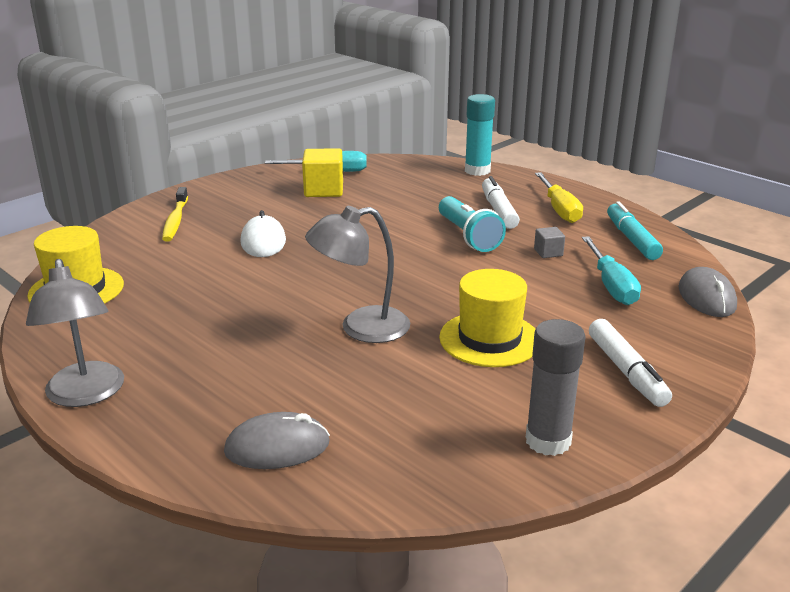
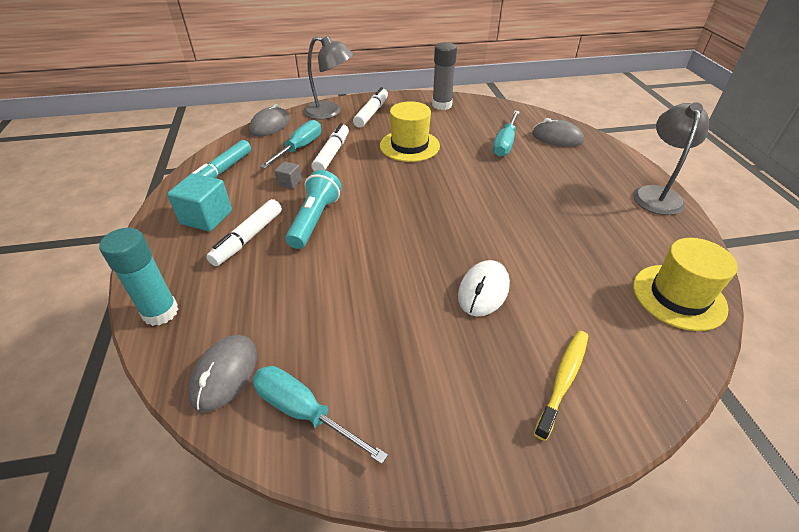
camera: 145 degrees left, 15 degrees up
yellow cube [302,148,343,197] -> none
grey lamp [305,206,410,343] -> grey lamp moved to [303,35,354,119]
yellow screwdriver [535,172,583,223] -> turquoise cube [167,173,232,232]
none -> grey mouse [188,335,257,412]
none -> white marker [312,123,349,171]
none -> turquoise screwdriver [493,111,520,157]

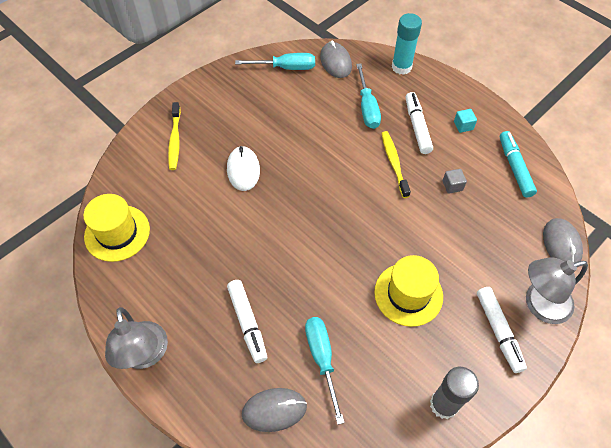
camera: 145 degrees right, 15 degrees up
turquoise cube [167,173,232,232] -> turquoise cube [454,109,477,133], size x0.52
turquoise screwdriver [260,120,321,169] -> turquoise screwdriver moved to [356,63,381,129]
turquoise flashlight [285,170,341,249] -> yellow toothbrush [381,131,411,198]
white marker [312,123,349,171] -> white marker moved to [227,280,267,363]

